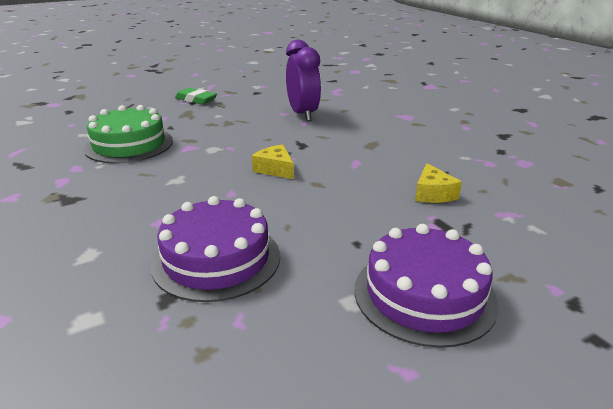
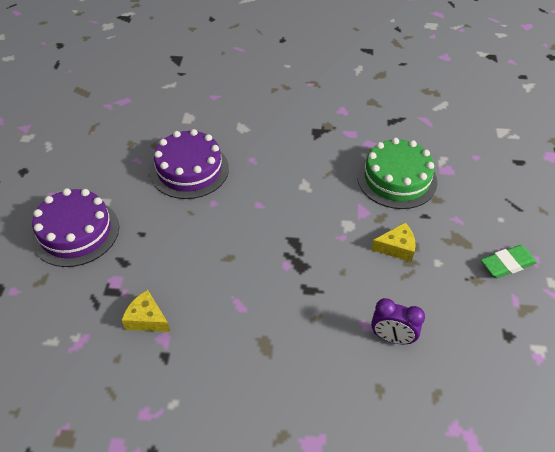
camera: 125 degrees right, 20 degrees up
yellow cheese [252,144,294,179] -> yellow cheese moved to [371,223,416,262]
purple clock [286,39,321,121] -> purple clock [371,298,425,344], size x0.63

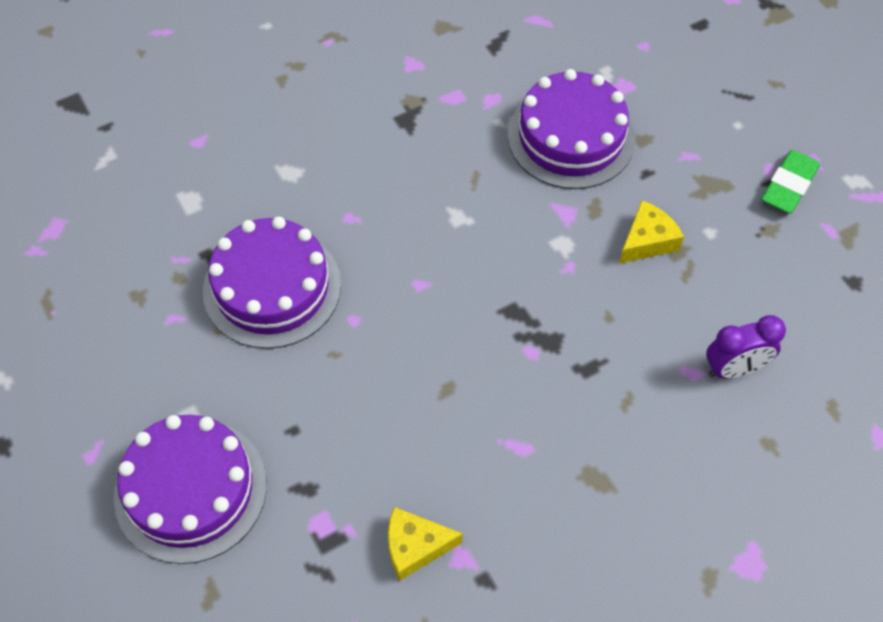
camera: 35 degrees left, 10 degrees up
green cake [357,138,437,209] -> purple cake [508,69,635,189]

